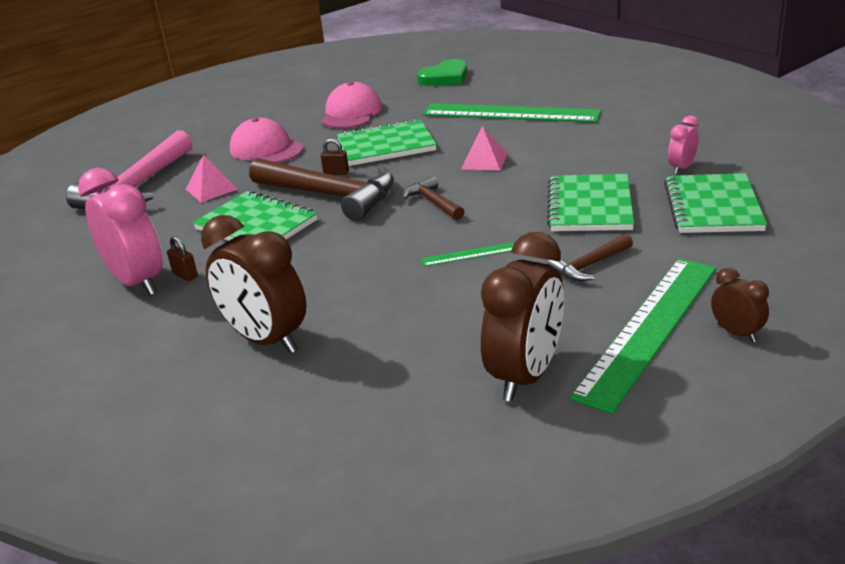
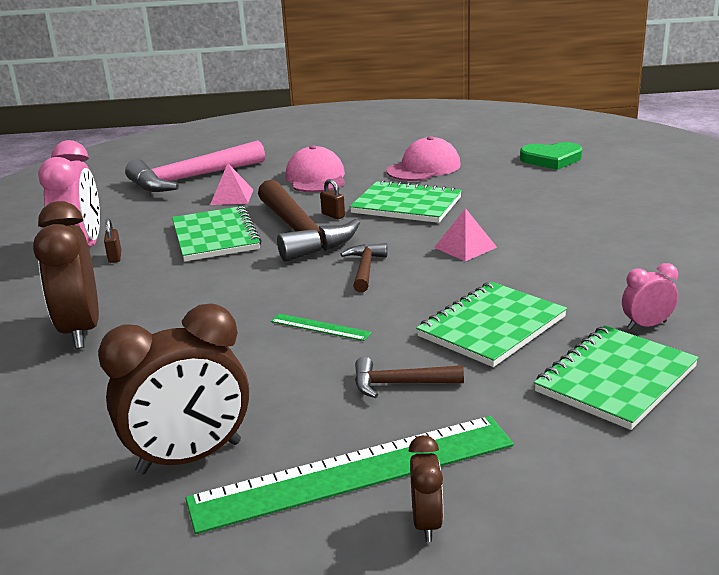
camera: 35 degrees right, 5 degrees down
green ruler [423,103,601,123] -> none

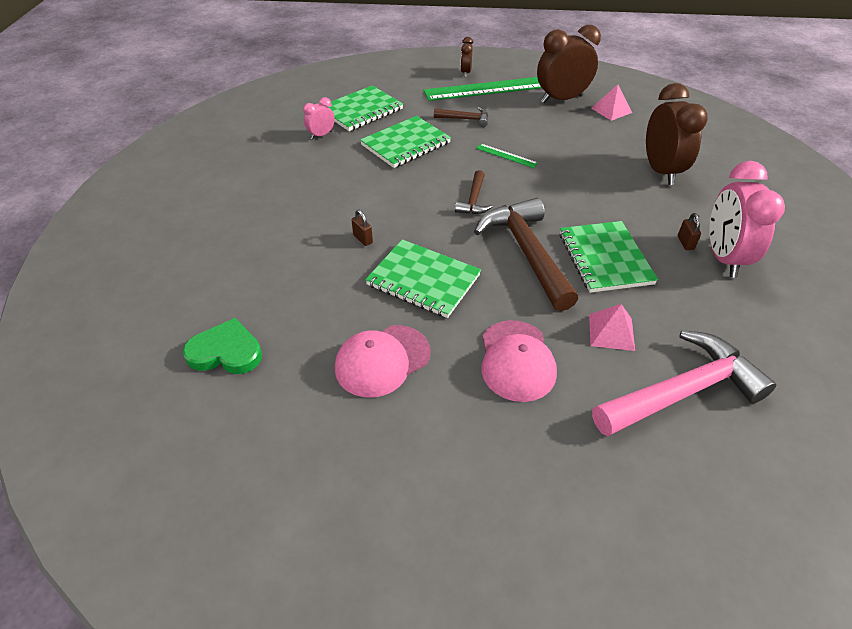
camera: 175 degrees left, 20 degrees up
brown padlock [320,179,345,219] -> brown padlock moved to [352,210,373,246]
pink pyramid [434,208,497,261] -> pink pyramid moved to [591,85,632,121]
pink clock [622,263,678,330] -> pink clock turned 150 degrees clockwise [303,97,335,139]

